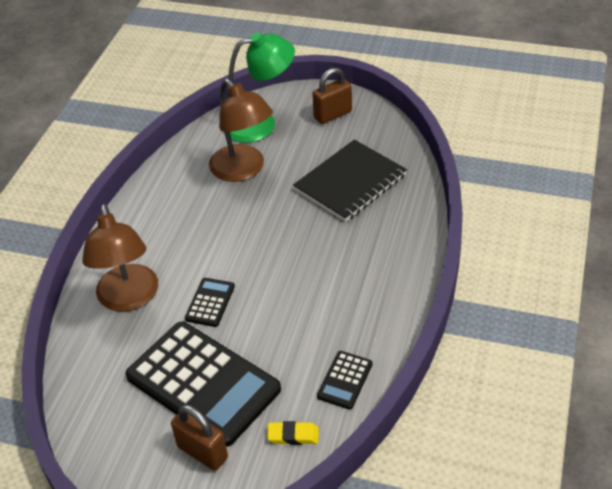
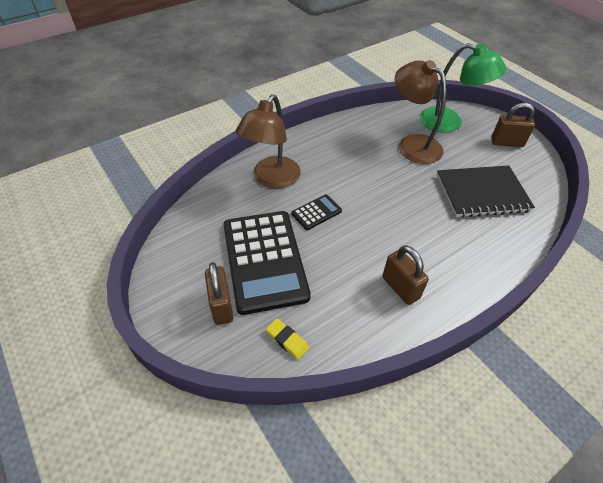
camera: 35 degrees right, 5 degrees up
brown lamp [209,79,273,182] -> brown lamp turned 135 degrees clockwise [395,60,447,164]
black calculator [317,351,373,410] -> none
none -> brown padlock [382,245,429,305]

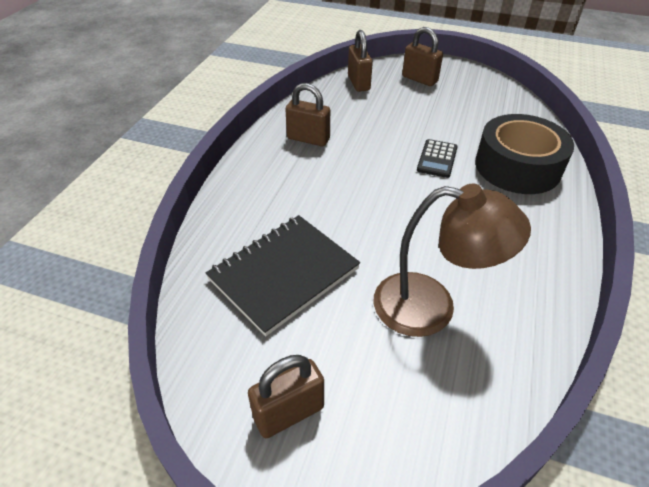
camera: 145 degrees right, 5 degrees down
black calculator [223,211,311,315] -> none
brown lamp [236,94,301,189] -> black tape [475,114,574,194]
yellow eraser [266,319,309,360] -> brown padlock [348,30,373,92]
green lamp [420,43,507,133] -> none

